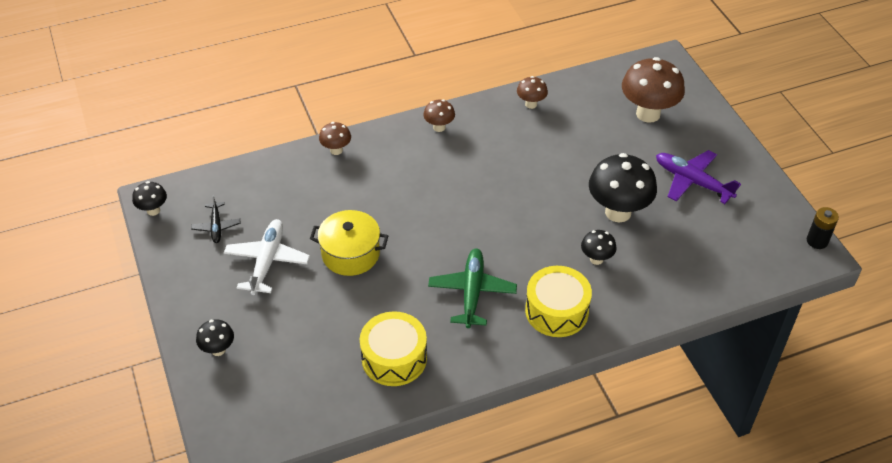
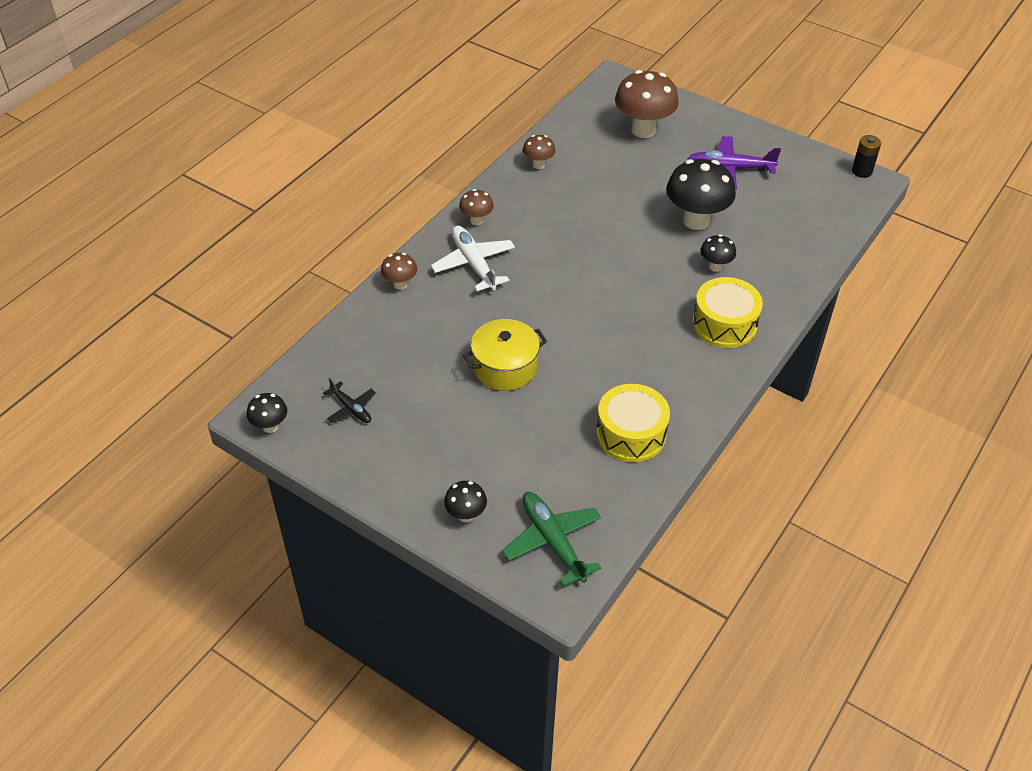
camera: 35 degrees left, 0 degrees up
white plane [224,219,310,295] -> white plane moved to [431,226,515,291]
green plane [428,248,517,328] -> green plane moved to [502,492,601,587]

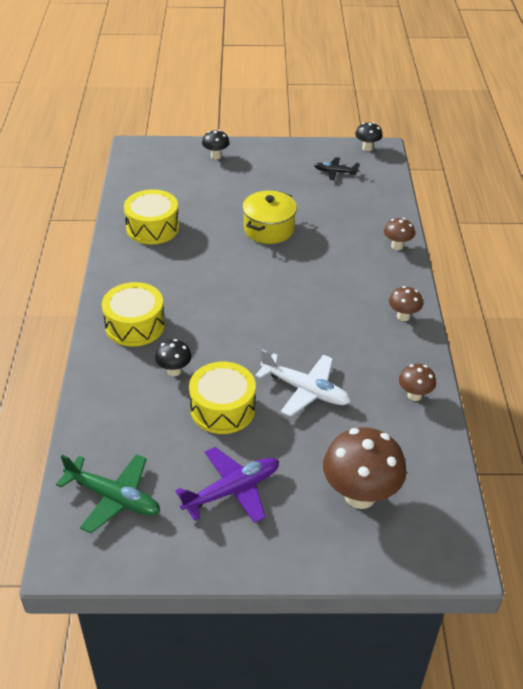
camera: 145 degrees right, 5 degrees down
white plane [431,226,515,291] -> white plane moved to [255,349,351,417]
green plane [502,492,601,587] -> green plane moved to [56,454,160,534]
black mushroom [666,159,736,230] -> yellow drum [189,362,256,434]
black battery [852,135,881,178] -> none

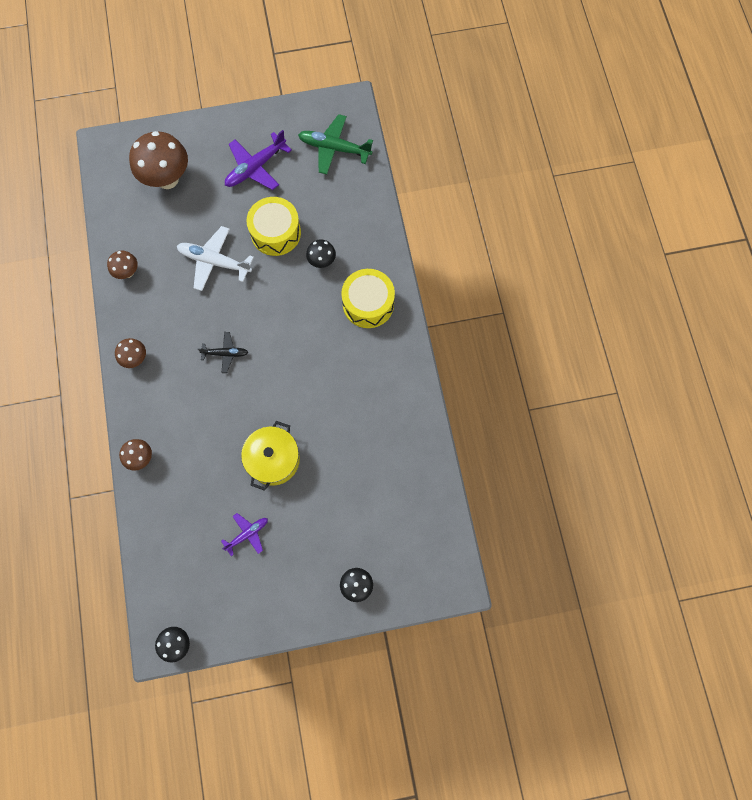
camera: 170 degrees right, 30 degrees up
yellow drum [124,189,179,244] -> none
black plane [314,157,360,180] -> black plane moved to [198,332,248,373]
none -> purple plane [221,513,268,556]

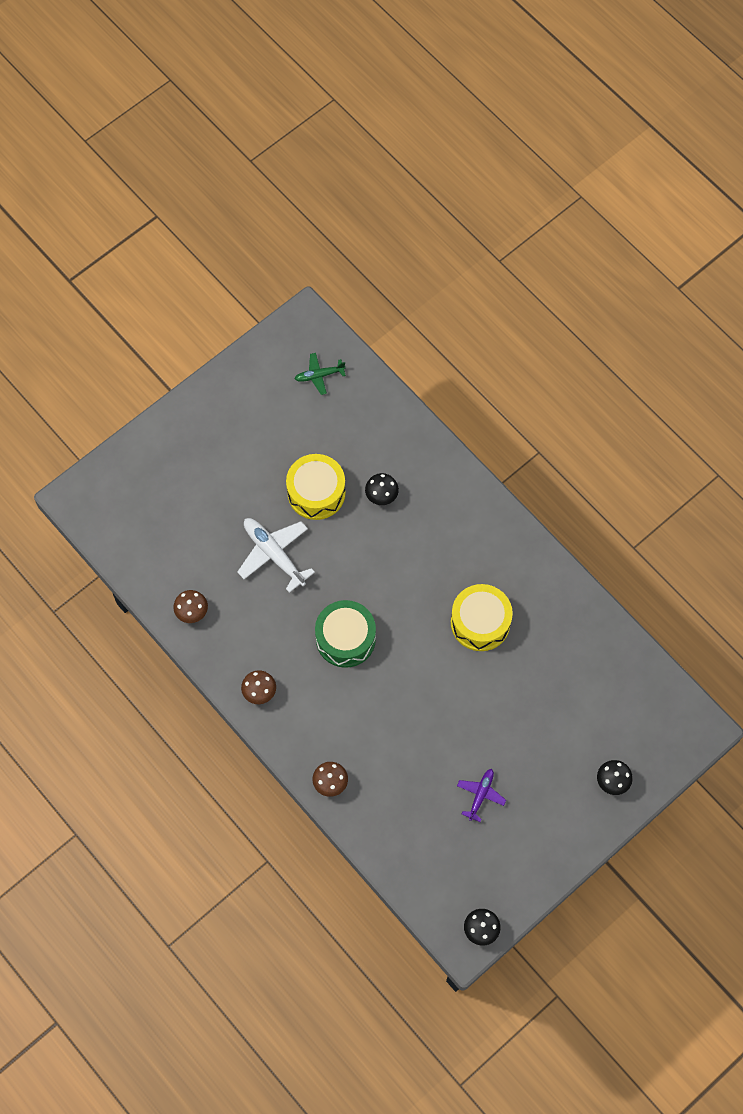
camera: 30 degrees left, 5 degrees down
brown mushroom [129,131,188,189] -> none
white plane [177,226,254,291] -> white plane turned 60 degrees clockwise [237,518,315,593]
black plane [198,332,248,373] -> green drum [315,600,376,668]
purple plane [225,130,292,190] -> none
yellow pot [241,421,300,491] -> none
green plane [298,114,373,175] -> green plane [295,353,346,395], size x0.58
yellow drum [341,269,395,328] -> yellow drum moved to [451,584,513,651]

